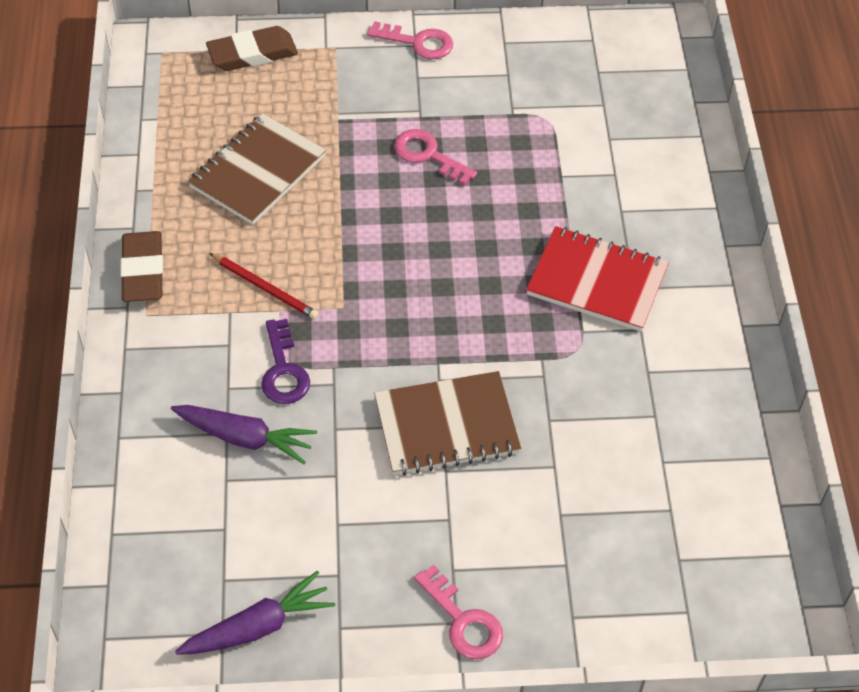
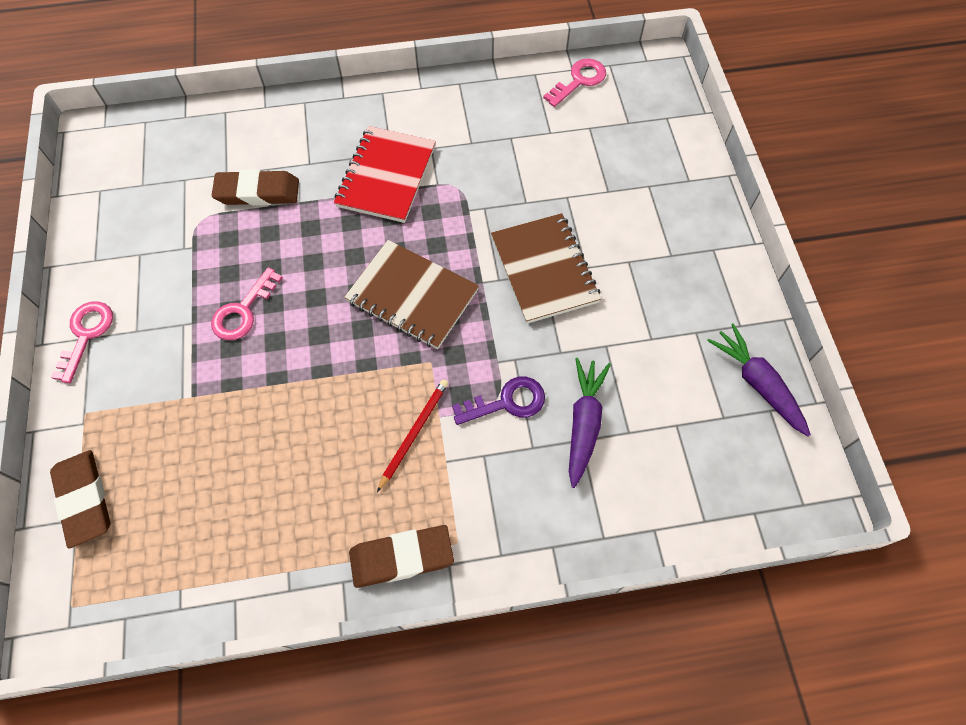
camera: 95 degrees left, 10 degrees up
brown notebook [188,113,326,225] -> brown notebook moved to [344,240,479,349]
pink key [414,564,503,659] -> pink key moved to [543,58,606,107]
none -> brown eraser [212,170,299,206]

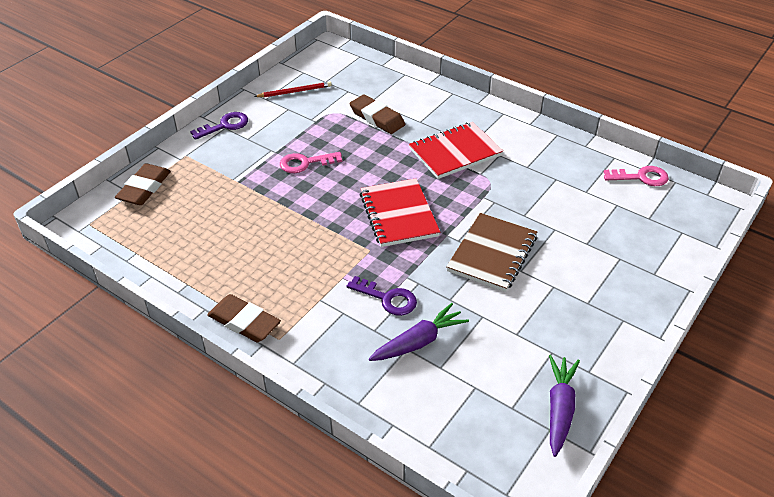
camera: 45 degrees right, 20 degrees down
pink key [51,301,113,383] -> purple key [190,112,248,140]
brown notebook [344,240,479,349] -> red notebook [360,178,440,247]
red pencil [377,379,448,492] -> red pencil moved to [254,82,332,97]

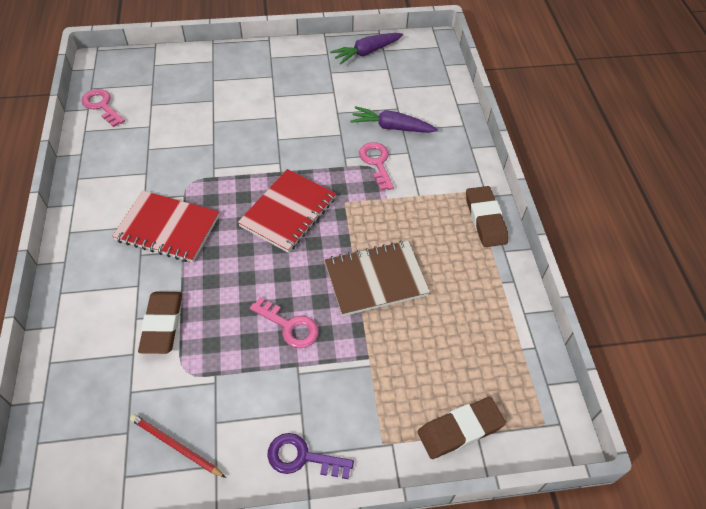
camera: 135 degrees left, 10 degrees up
purple key [347,276,417,316] -> pink key [359,142,394,191]
brown notebook [446,213,537,292] -> brown notebook moved to [324,240,430,316]

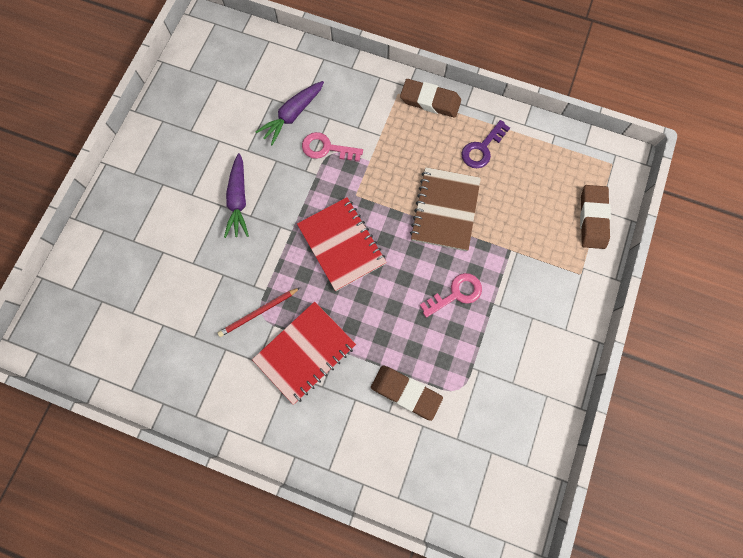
camera: 60 degrees left, 20 degrees up
pink key [81,89,125,127] -> none
red pencil [130,414,226,478] -> red pencil moved to [218,288,300,337]
purple key [267,433,354,479] -> purple key moved to [461,120,510,168]
purple carrot [330,33,403,64] -> purple carrot moved to [224,153,249,238]

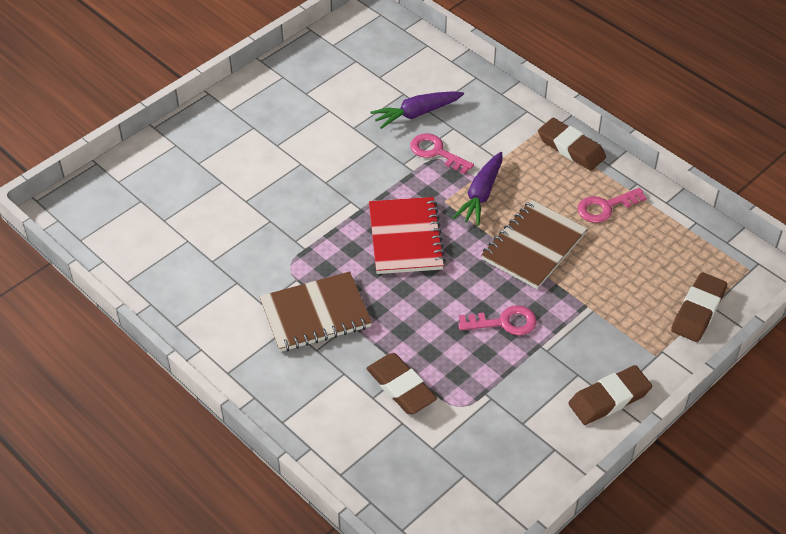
camera: 25 degrees right, 25 degrees down
red pencil [218,288,300,337] -> none
purple carrot [224,153,249,238] -> purple carrot moved to [453,152,502,226]
red notebook [252,301,356,405] -> brown notebook [259,272,372,352]
purple key [461,120,510,168] -> pink key [578,188,647,223]
none -> brown eraser [568,365,652,425]

